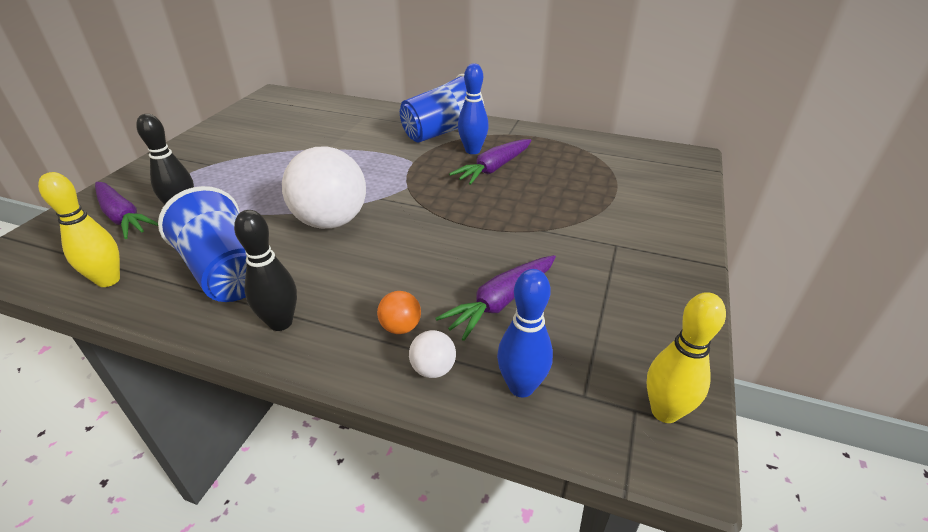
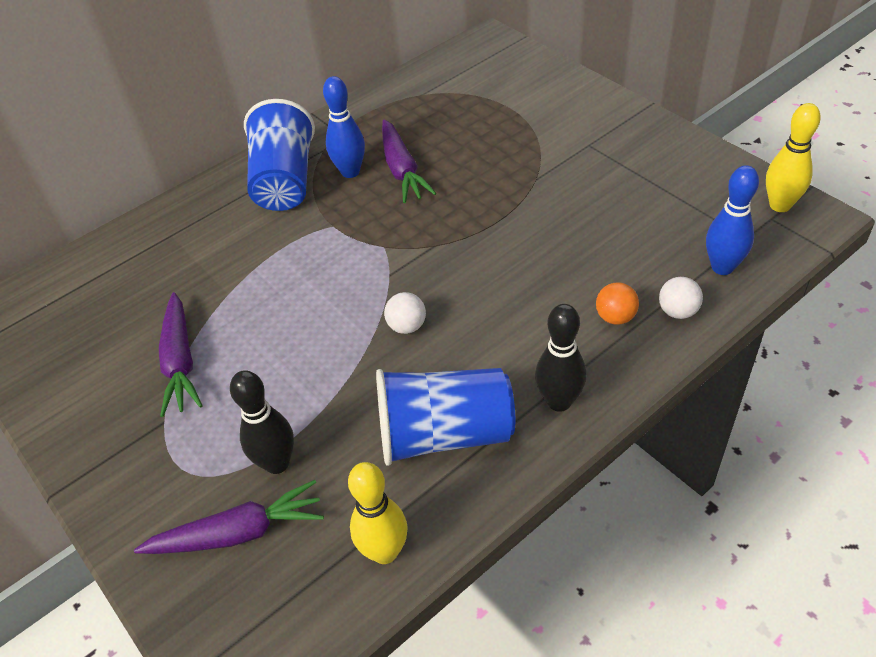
camera: 55 degrees left, 10 degrees up
white ball [282,146,366,229] -> white ball [384,292,426,334], size x0.43
purple carrot [435,255,556,341] -> purple carrot moved to [159,292,203,417]

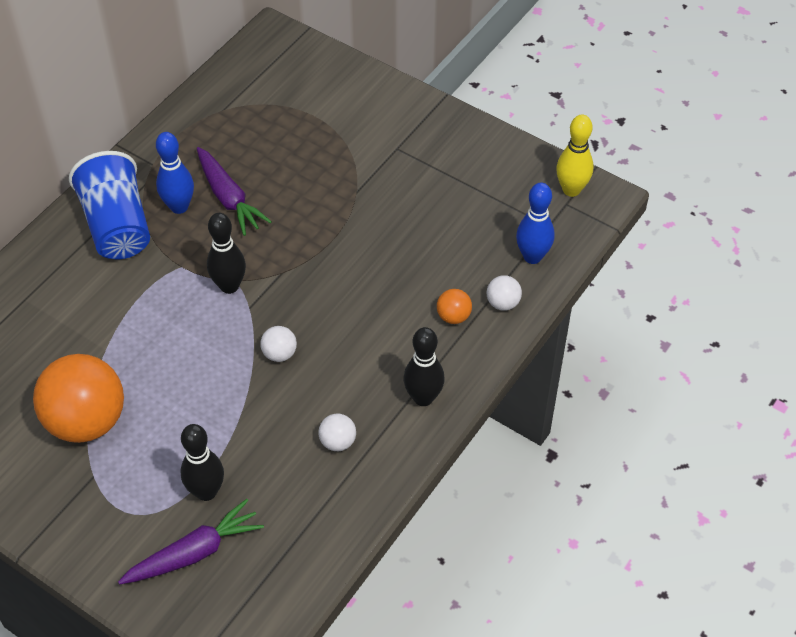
camera: 20 degrees left, 5 degrees up
purple carrot [159,292,203,417] -> orange ball [33,354,124,443]
yellow bowling pin [348,462,408,564] -> none
blue cup [376,368,515,466] -> white ball [318,414,356,451]
none -> black bowling pin [207,213,246,294]

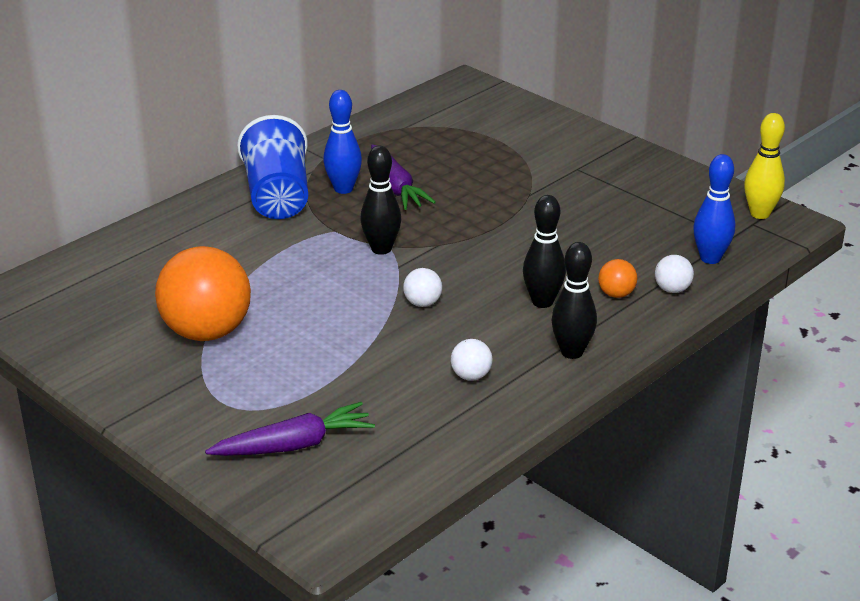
camera: 10 degrees right, 20 degrees down
black bowling pin [180,424,224,501] -> black bowling pin moved to [523,195,566,308]

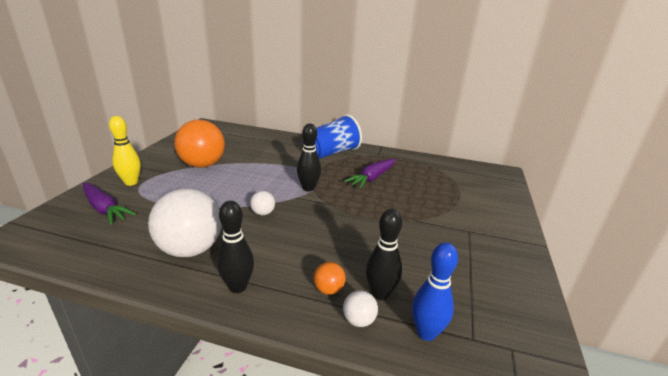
camera: 60 degrees right, 5 degrees down
blue bowling pin [323,90,362,194] -> none
white ball [451,339,493,381] -> white ball [148,188,222,257], size x2.33
black bowling pin [523,195,566,308] -> black bowling pin moved to [366,209,402,300]
yellow bowling pin [744,113,785,219] -> yellow bowling pin moved to [109,116,141,186]

